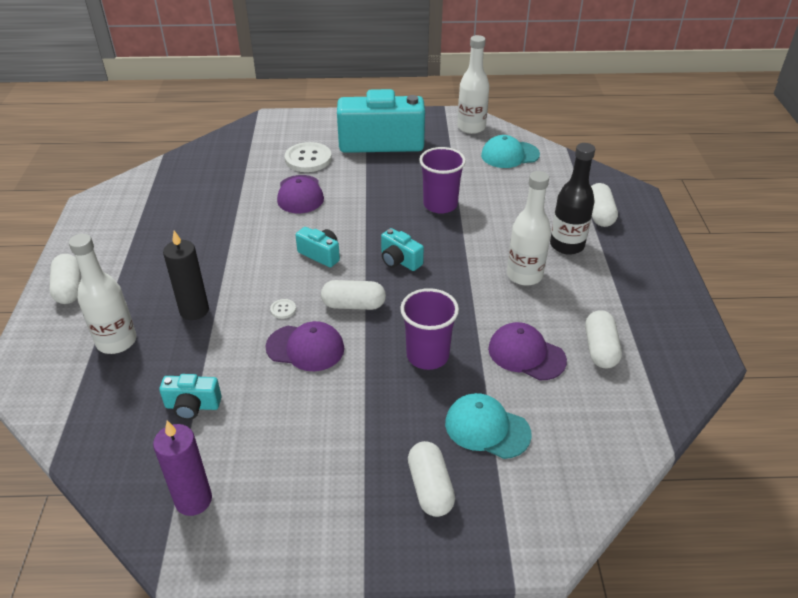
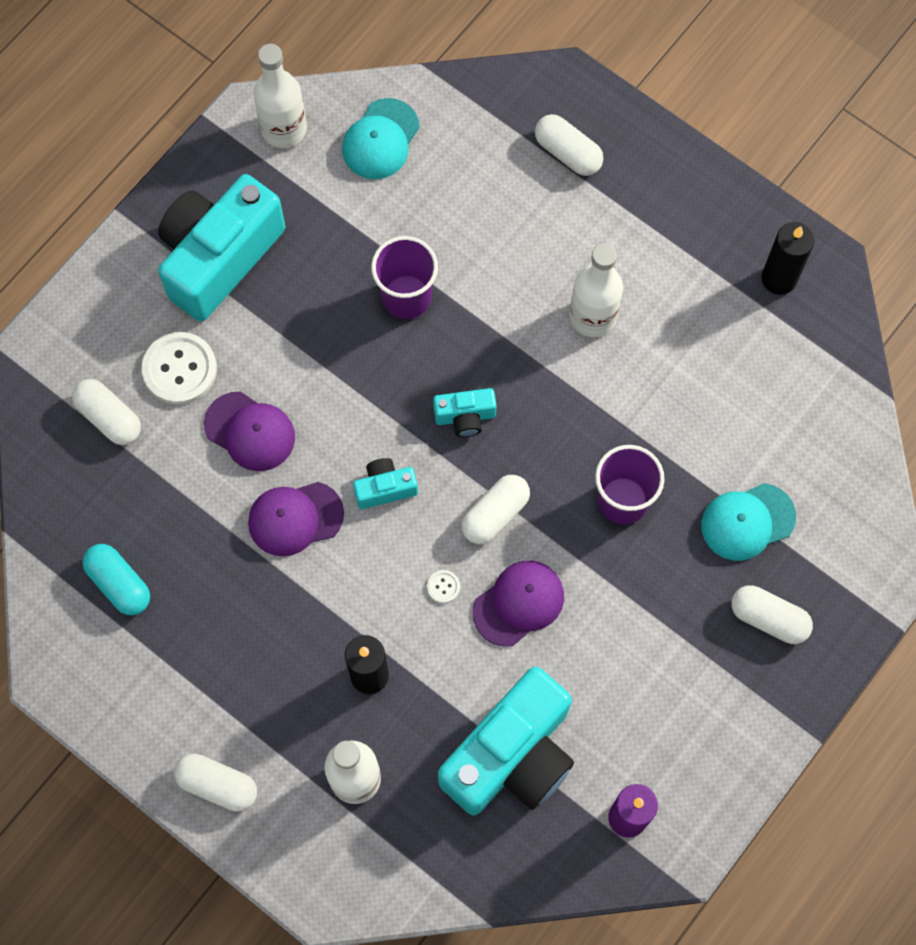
camera: 50 degrees left, 30 degrees up
turquoise camera [159,374,222,420] -> turquoise camera [438,667,574,815], size x2.27
purple cap [488,322,567,380] -> purple cap moved to [248,482,344,556]
black bottle [550,143,595,255] -> none
white capsule [585,310,622,369] -> white capsule moved to [72,379,141,445]
none -> turquoise capsule [82,544,150,615]
none -> black candle [762,222,815,295]

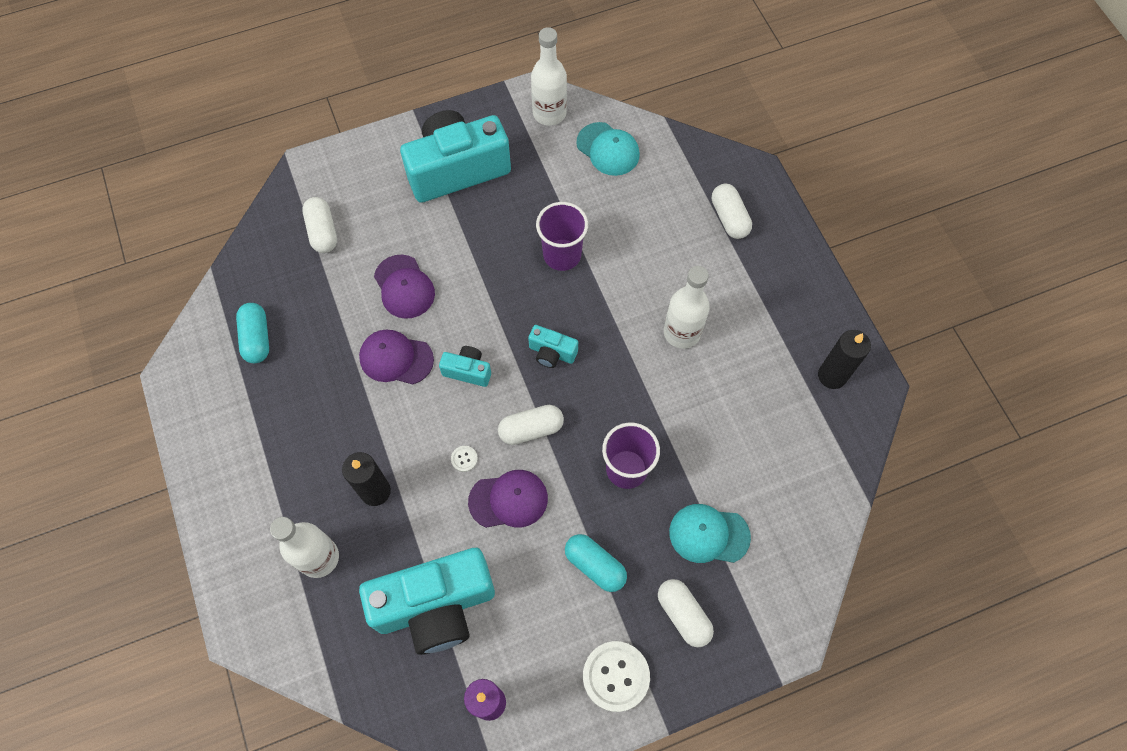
camera: 30 degrees right, 5 degrees down
white button [142,332,217,405] -> white button moved to [583,641,650,712]
white capsule [174,754,257,812] -> none
turquoise cap [342,98,420,179] -> turquoise cap turned 105 degrees counterclockwise [576,122,640,176]
none -> turquoise capsule [565,534,627,592]

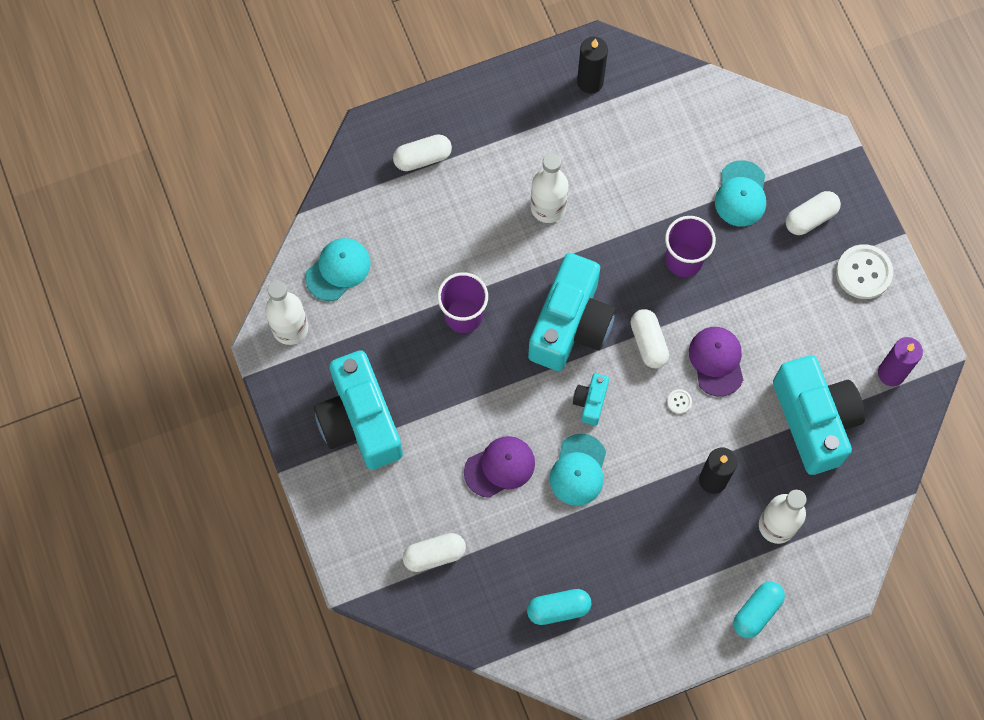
camera: 90 degrees left, 5 degrees up
purple cap [359,330,434,385] -> turquoise cap [550,434,606,506]
turquoise camera [528,325,578,368] -> turquoise camera [528,253,616,371], size x2.27
turquoise capsule [565,534,627,592] -> turquoise capsule moved to [733,581,785,638]

